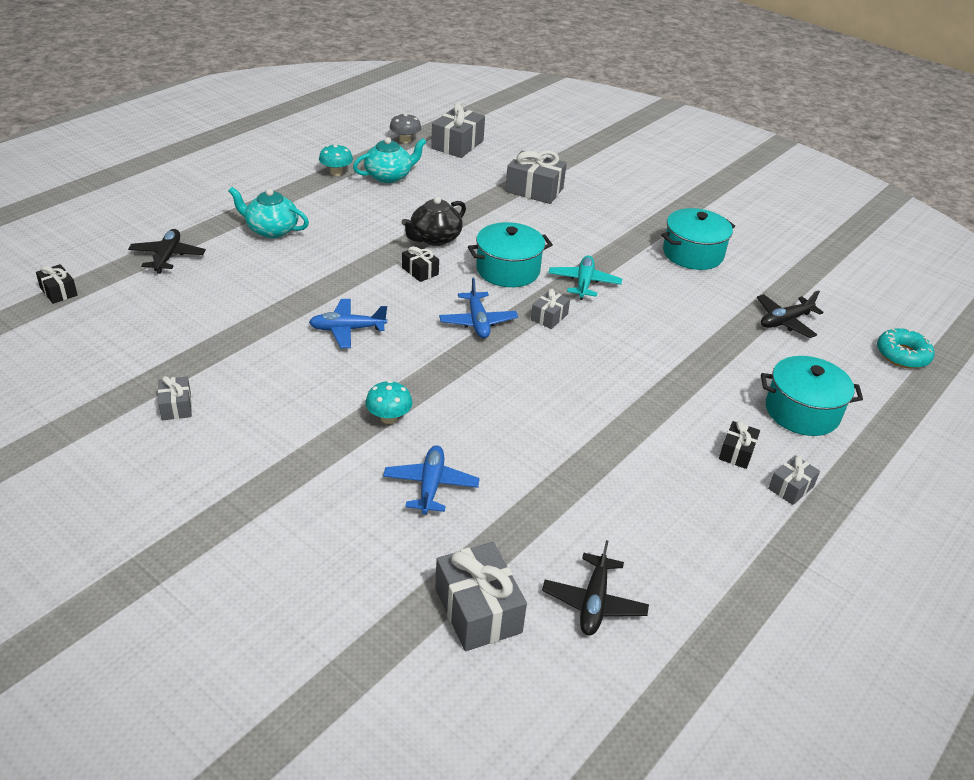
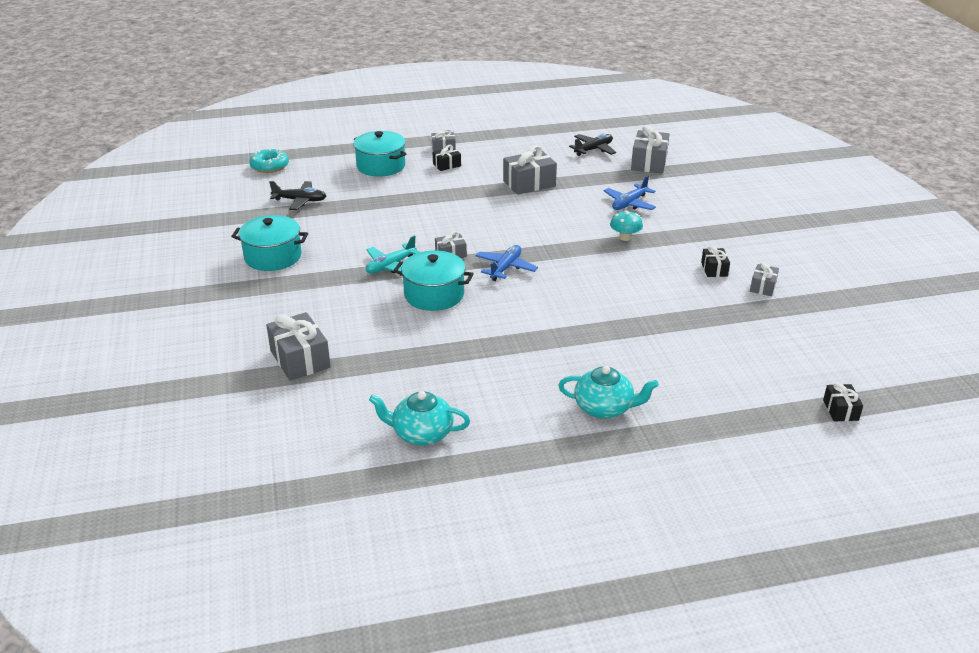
camera: 140 degrees left, 5 degrees down
black plane [128,229,206,274] -> none
turquoise teapot [228,187,309,238] -> turquoise teapot turned 45 degrees counterclockwise [558,366,659,419]
blue plane [309,299,387,348] -> none
turquoise mushroom [319,144,353,176] -> none
grey mushroom [390,113,421,143] -> none
black teapot [401,197,466,246] -> none
black gift [402,245,439,282] -> black gift moved to [701,246,730,277]
grey gift [431,102,485,158] -> grey gift moved to [503,145,557,195]

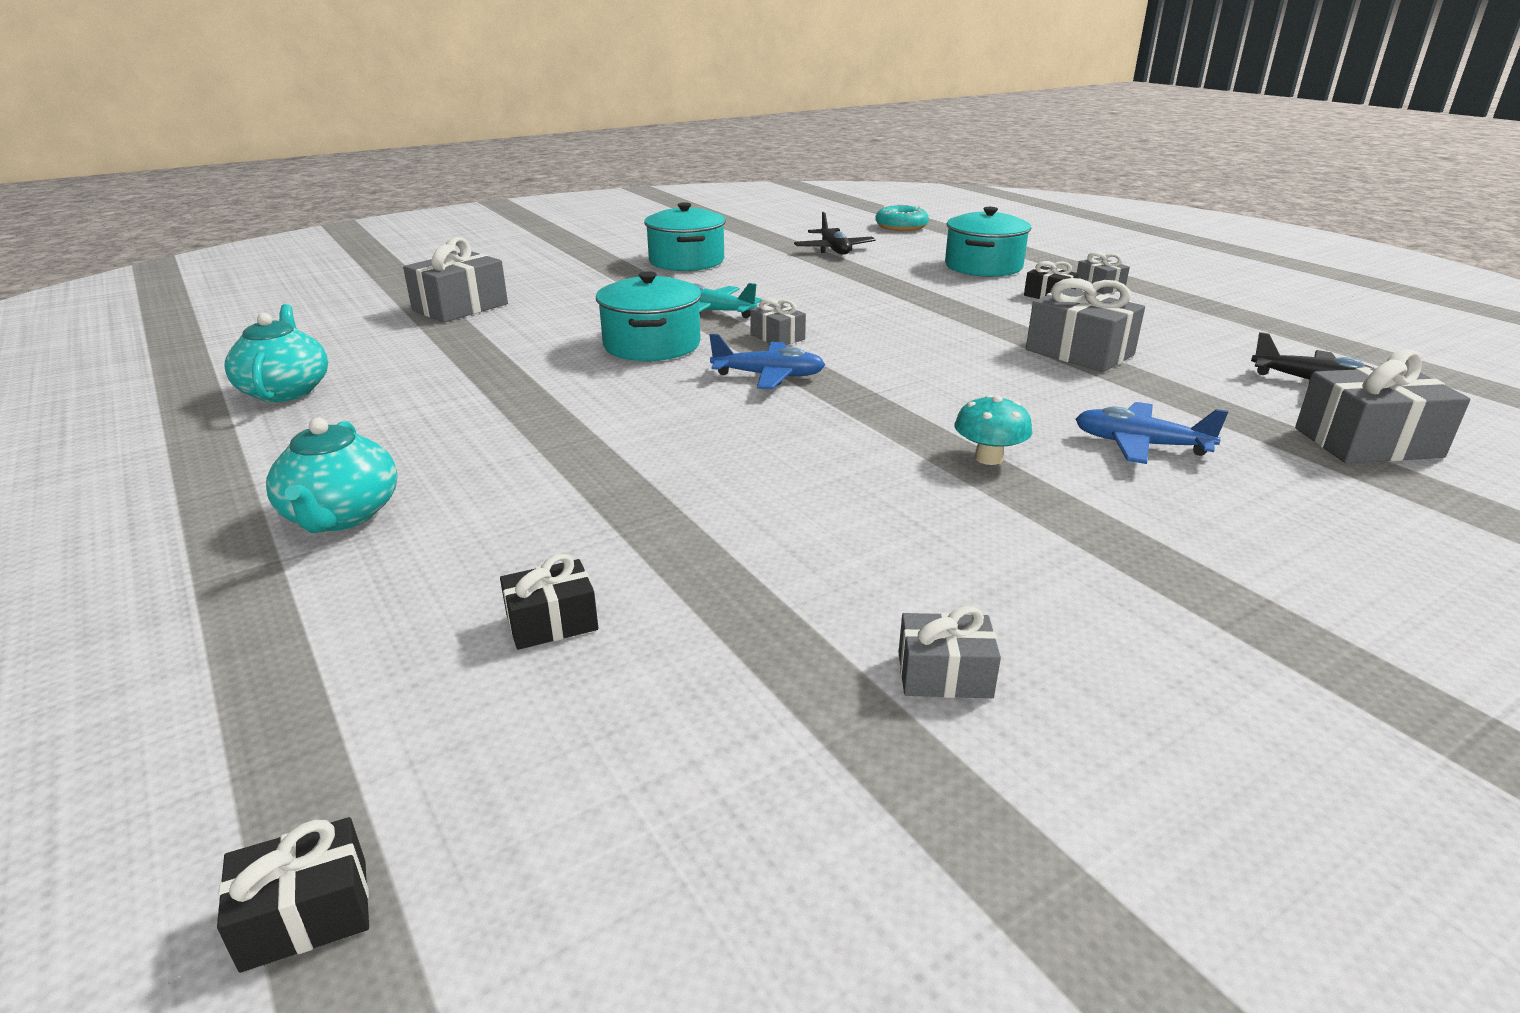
camera: 70 degrees right, 5 degrees down
black gift [701,246,730,277] -> black gift moved to [500,554,598,650]

